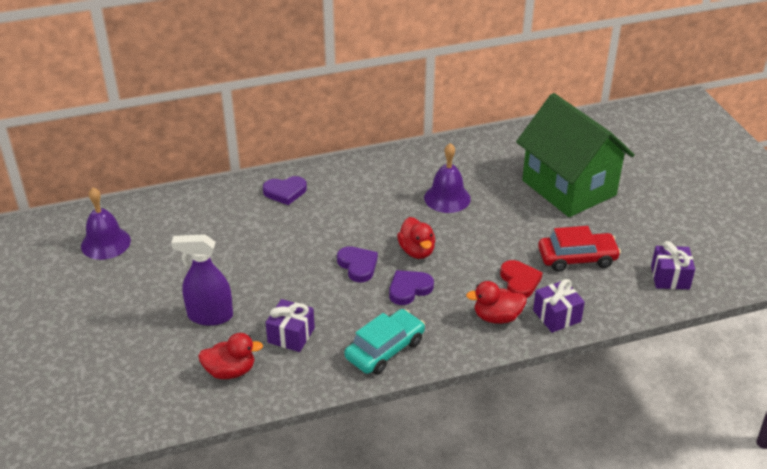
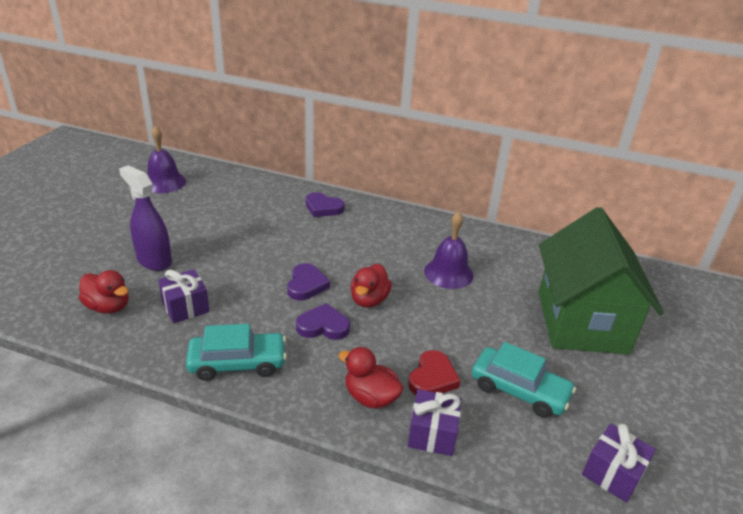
camera: 35 degrees right, 5 degrees down
red car [538,226,621,272] -> turquoise car [472,342,576,418]

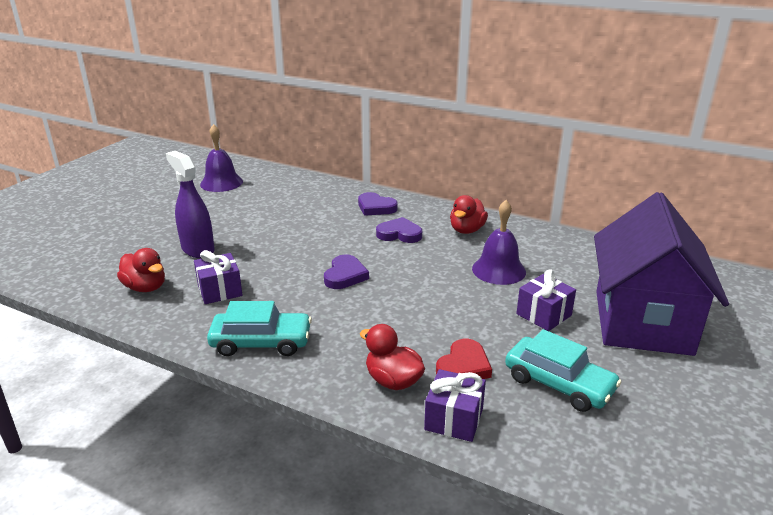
camera: 10 degrees right, 5 degrees down
purple heart [296,303,350,340] -> purple heart moved to [376,217,422,243]
red duck [351,264,392,308] -> red duck moved to [450,195,488,234]
green house [538,207,664,355] -> purple house [594,192,729,356]
purple gift [582,423,656,503] -> purple gift moved to [516,270,576,331]

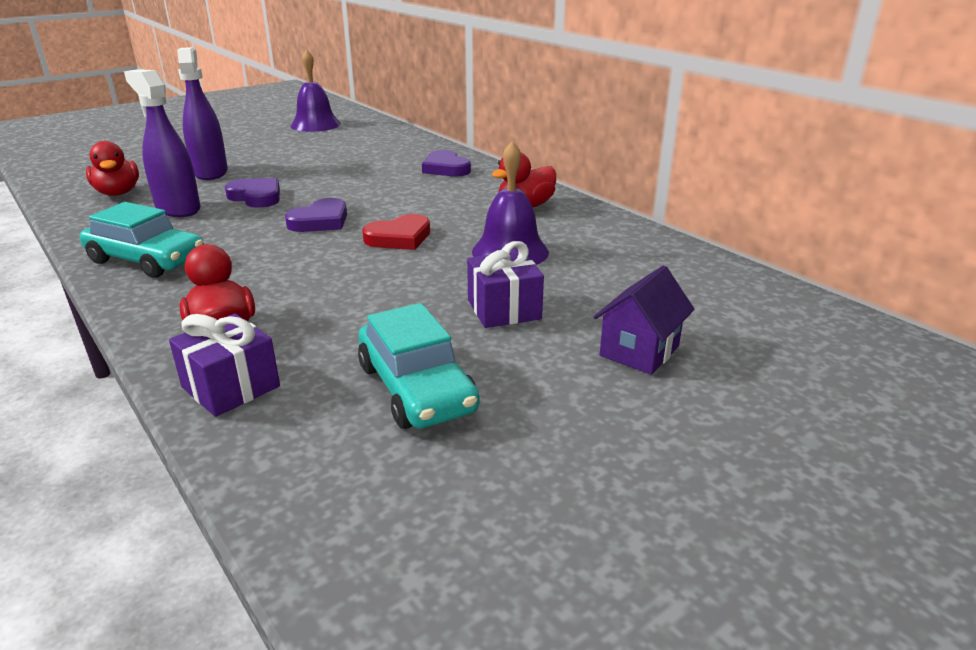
camera: 25 degrees right, 0 degrees up
purple gift [194,250,243,304] -> purple spray bottle [124,69,201,217]
purple heart [376,217,422,243] -> purple heart moved to [225,178,280,208]
red heart [436,339,492,379] -> red heart moved to [362,214,430,250]
purple house [594,192,729,356] -> purple house [593,265,695,375], size x0.42

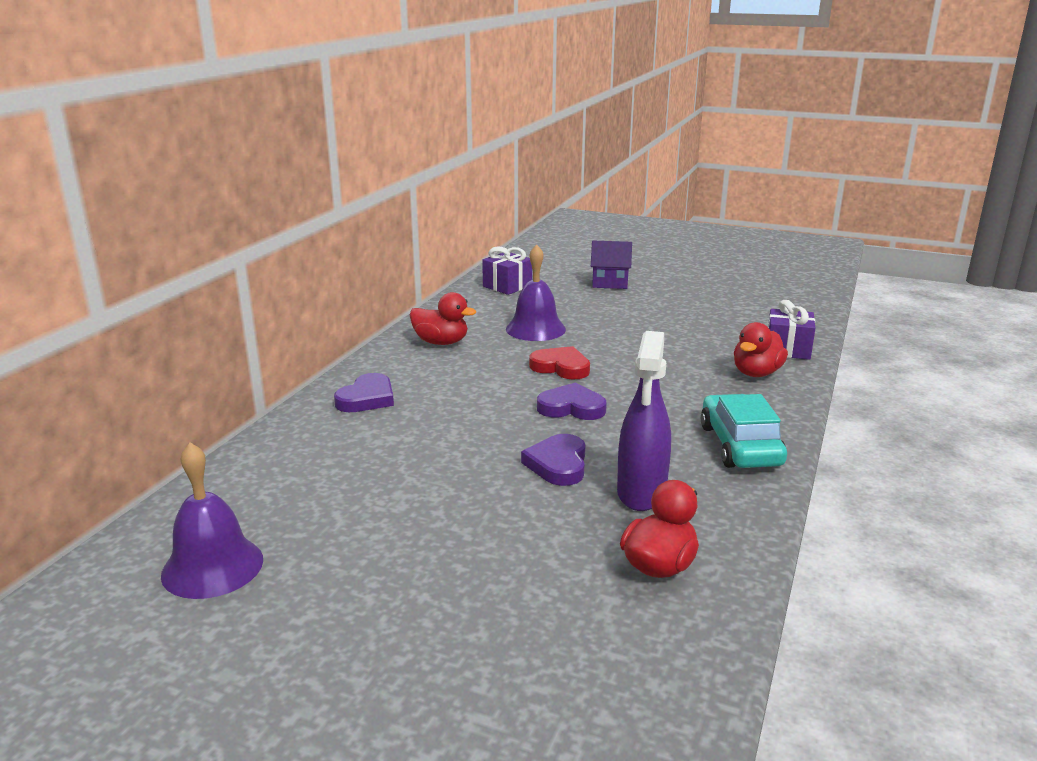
camera: 120 degrees left, 5 degrees down
purple spray bottle [177,47,228,180] -> none
turquoise car [358,303,480,429] -> none
purple gift [467,241,544,328] -> purple gift moved to [482,246,532,295]

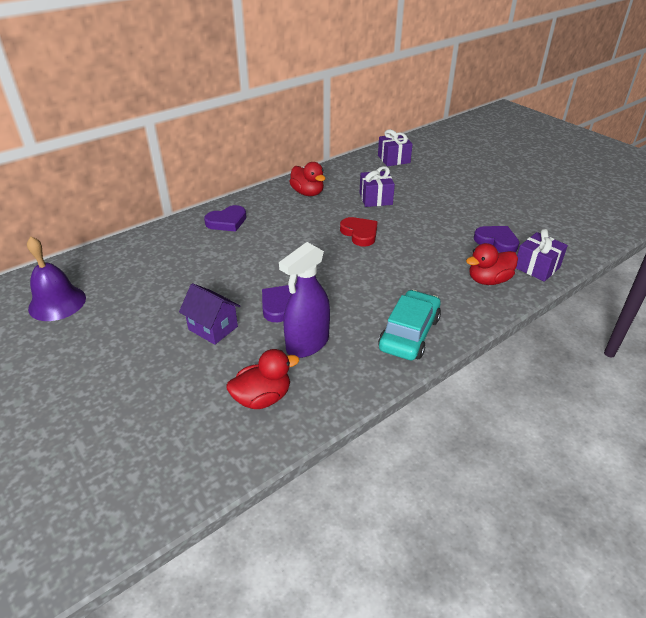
camera: 30 degrees right, 15 degrees up
purple bell [506,244,566,341] -> purple gift [360,166,395,207]
purple heart [537,383,607,420] -> purple heart moved to [474,226,520,253]
purple house [591,241,632,289] -> purple house moved to [179,283,241,345]

